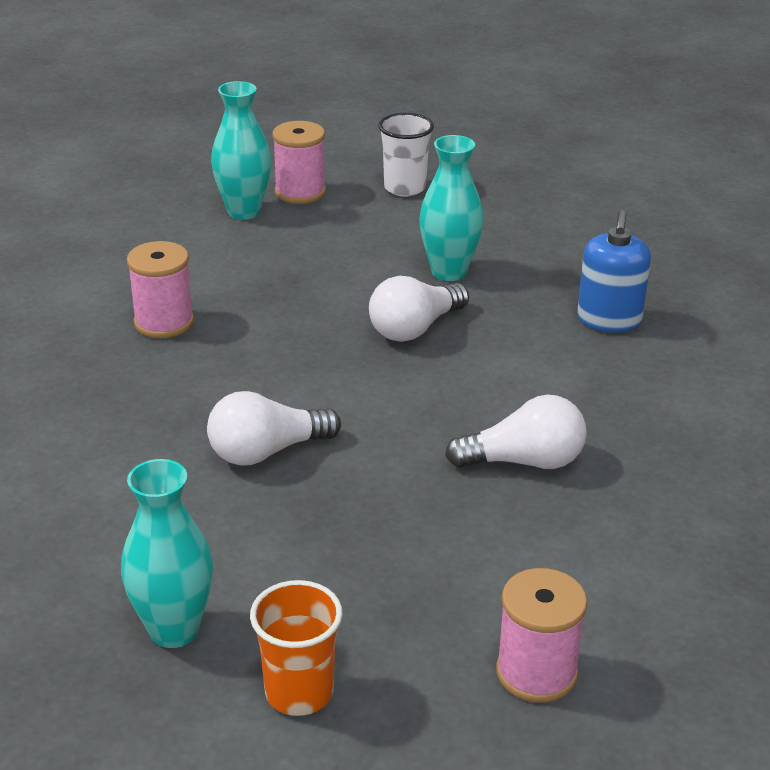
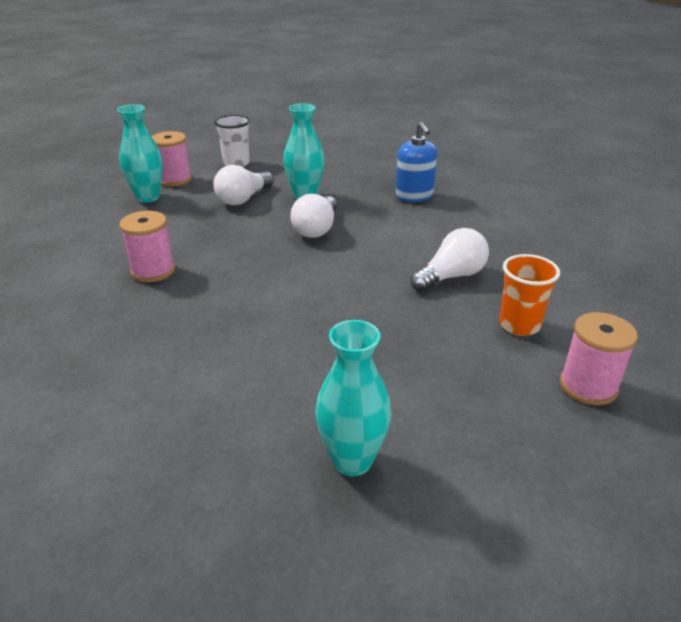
camera: 30 degrees left, 0 degrees up
white light bulb [207,391,341,465] -> white light bulb moved to [213,165,274,205]
orange cup [250,580,343,716] -> orange cup moved to [499,254,560,336]

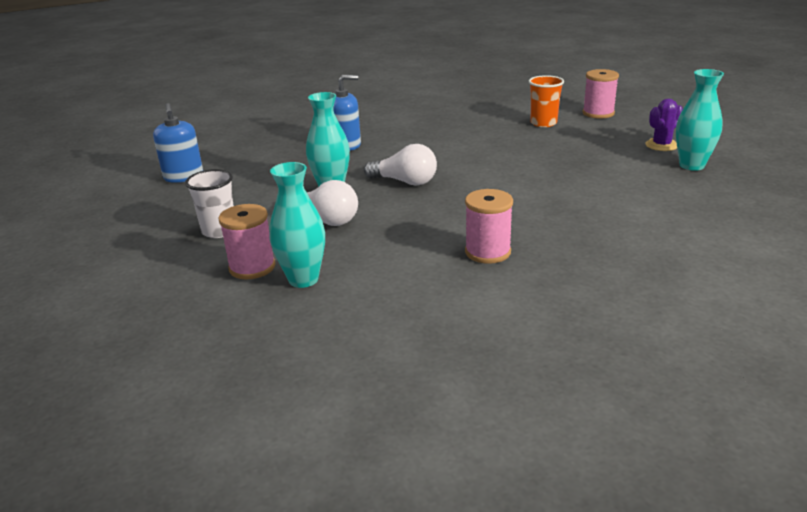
camera: 85 degrees left, 5 degrees down
white light bulb [410,228,489,292] -> none
none -> blue soap dispenser [153,103,203,183]
none -> purple cactus [645,99,683,151]

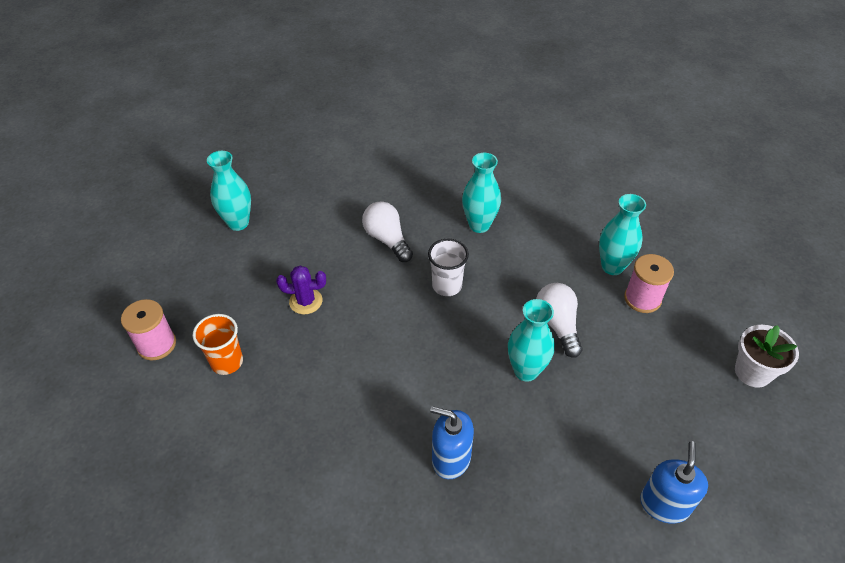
camera: 145 degrees left, 20 degrees up
white cup [185,169,234,238] -> white cup moved to [428,239,469,296]
white light bulb [364,144,437,186] -> white light bulb moved to [362,201,413,262]
pink spool [465,189,513,264] -> turquoise vase [462,153,501,233]
purple cactus [645,99,683,151] -> purple cactus moved to [276,265,326,314]
none -> white flower pot [735,325,799,388]

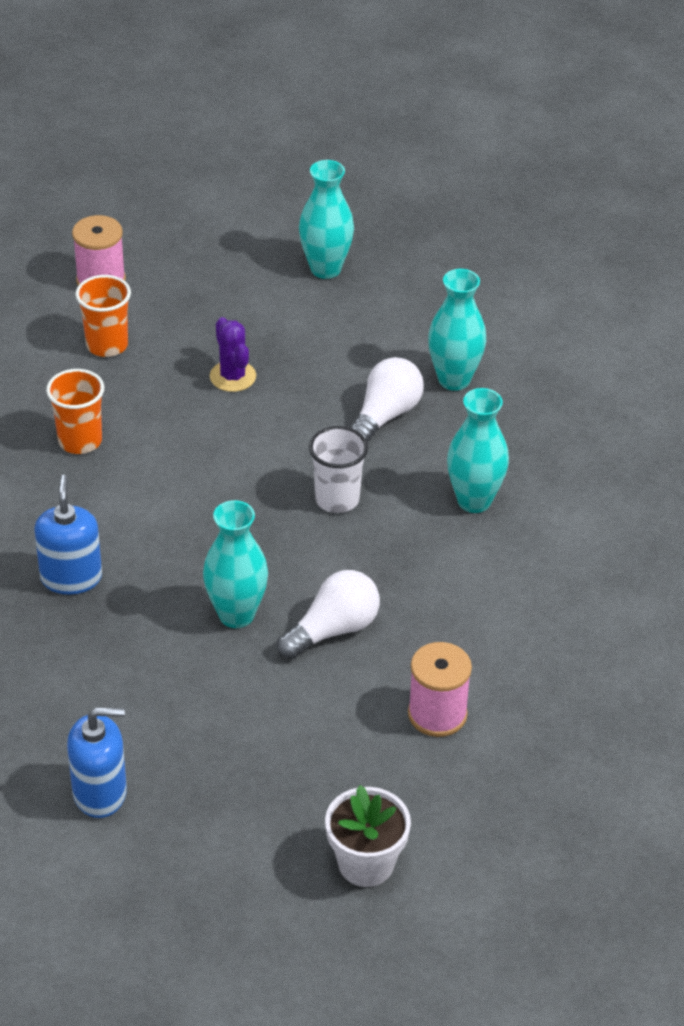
camera: 65 degrees right, 5 degrees down
turquoise vase [599,194,646,275] -> turquoise vase moved to [428,269,486,391]
none -> orange cup [46,369,104,454]

